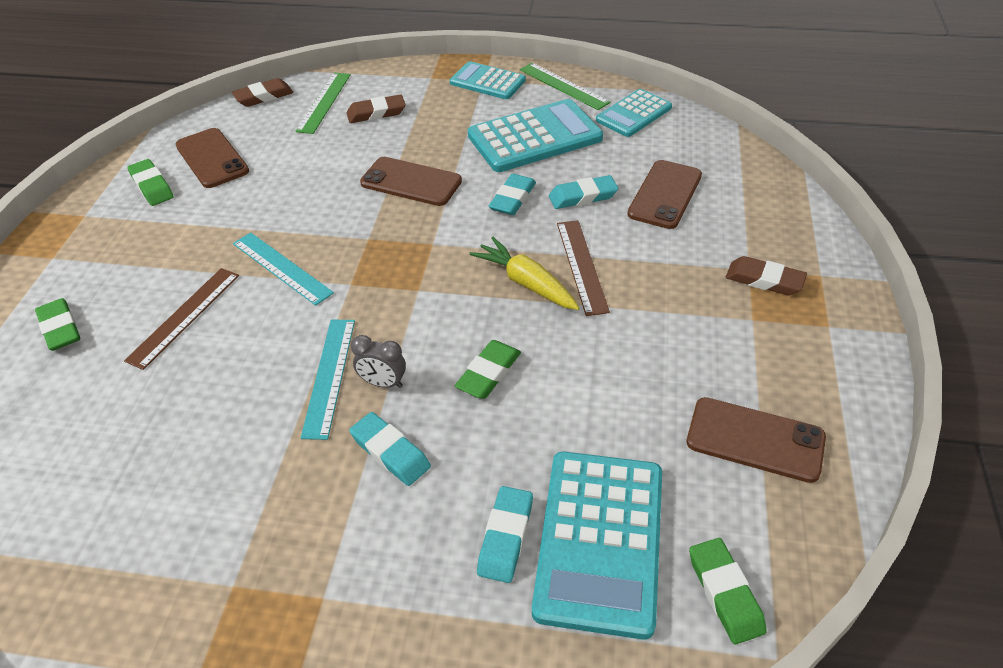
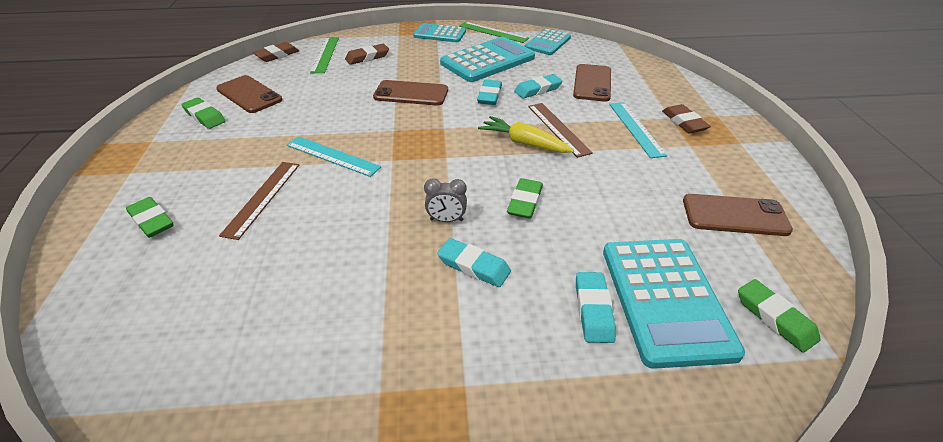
camera: 15 degrees left, 5 degrees down
turquoise ruler [301,320,355,440] -> turquoise ruler moved to [609,102,667,158]
brown eraser [726,256,807,295] -> brown eraser turned 60 degrees clockwise [662,104,711,133]

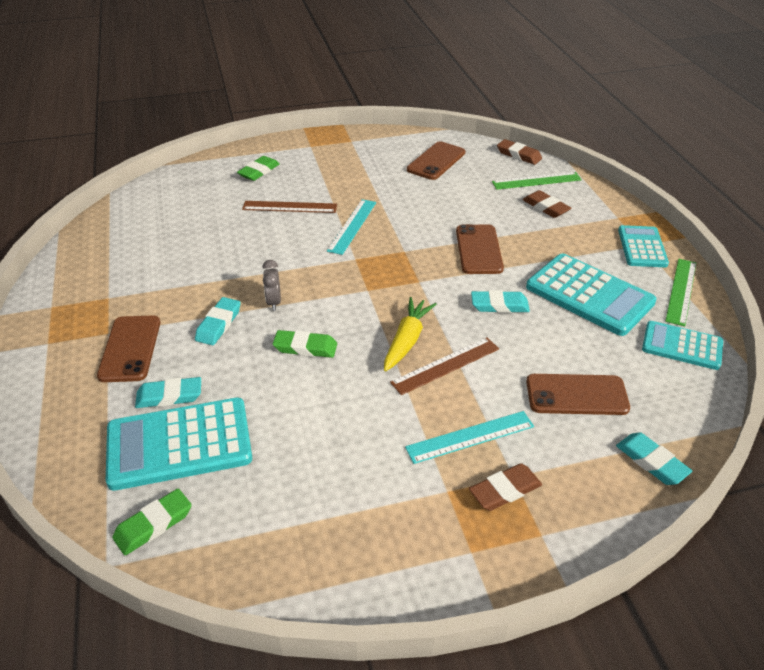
camera: 80 degrees right, 0 degrees up
green eraser [181,98,226,129] -> none
turquoise eraser [514,74,562,98] -> turquoise eraser moved to [616,432,692,485]
brown phone [683,194,793,236] -> brown phone moved to [97,316,160,382]

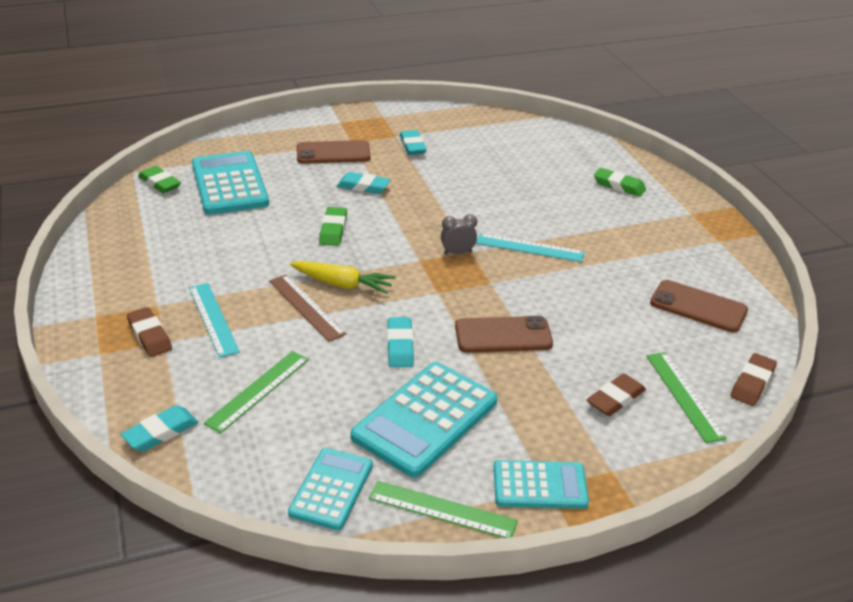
camera: 85 degrees right, 5 degrees down
turquoise eraser [135,377,201,408] -> turquoise eraser moved to [400,130,427,155]
brown ruler [242,201,337,213] -> none
grey clock [262,260,281,311] -> grey clock moved to [441,214,477,255]
brown phone [526,374,630,415] -> green ruler [204,351,309,433]

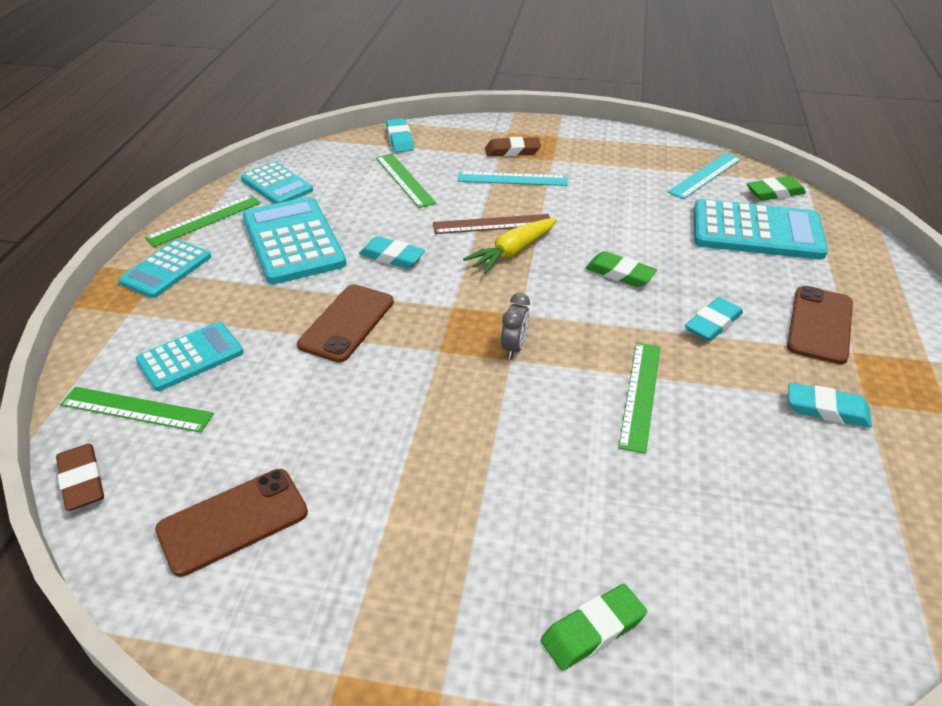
camera: 120 degrees right, 5 degrees up
turquoise ruler [476,233,585,262] -> turquoise ruler moved to [668,153,742,199]
brown eraser [587,374,646,416] -> turquoise calculator [136,322,243,391]
none -> green ruler [618,343,661,454]

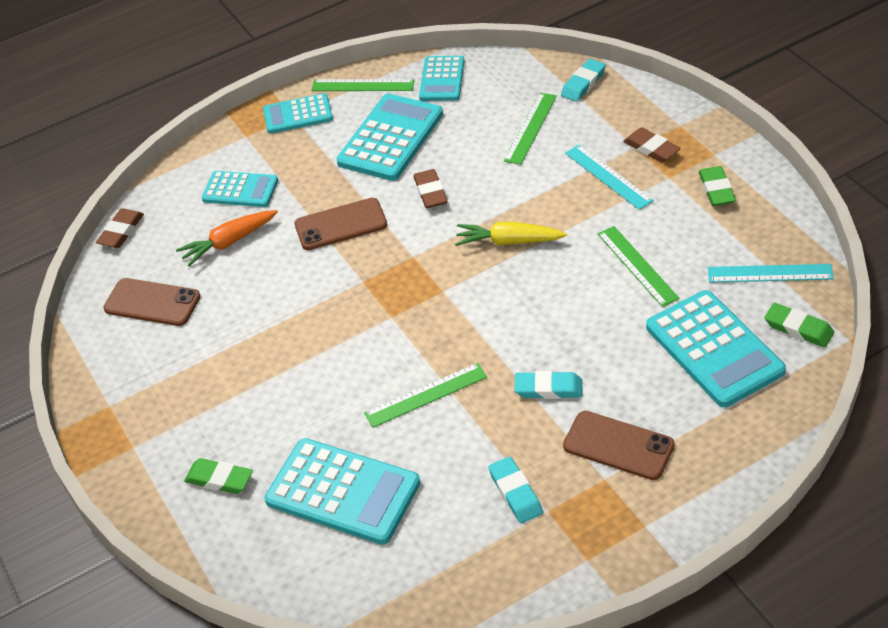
camera: 55 degrees right, 5 degrees up
green ruler [60,387,214,433] -> green ruler moved to [598,226,680,307]
turquoise eraser [359,236,425,269] -> brown eraser [413,169,447,208]
brown ruler [433,214,550,234] -> none
grey clock [501,293,530,359] -> none
green eraser [586,251,657,287] -> green eraser moved to [699,166,736,206]
brown phone [787,286,853,365] -> brown phone turned 45 degrees clockwise [563,411,675,480]
none -> orange carrot [176,210,278,266]
none -> turquoise calculator [265,438,420,545]

